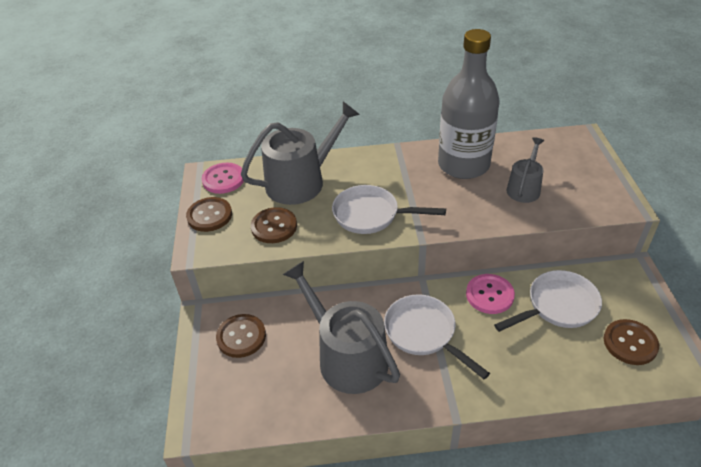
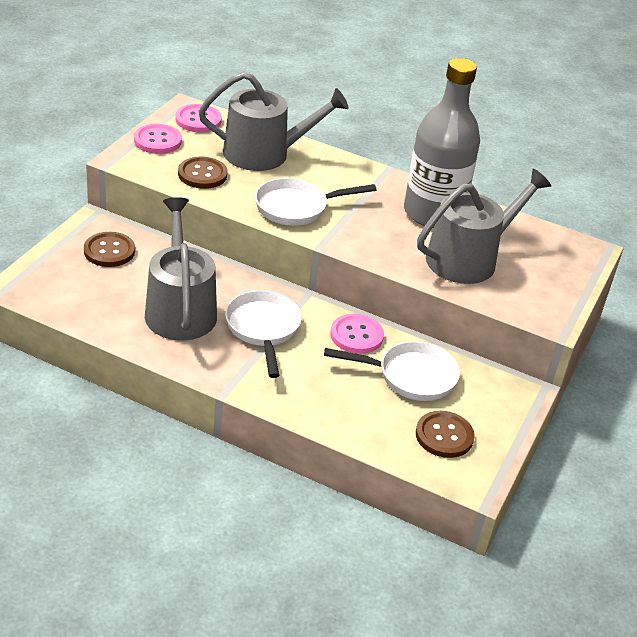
camera: 25 degrees right, 5 degrees down
brown button [186,197,232,232] -> pink button [134,124,182,154]
white pan [332,185,446,234] -> white pan turned 60 degrees counterclockwise [255,178,377,226]
grey watering can [507,137,544,203] -> grey watering can [417,169,551,284], size x1.81

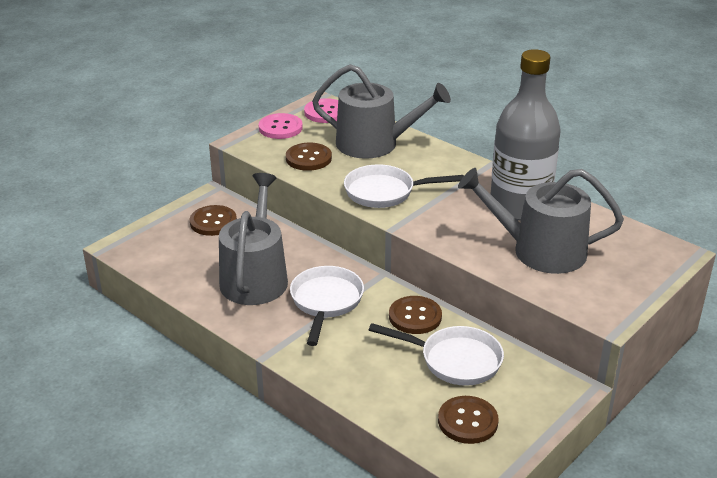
camera: 20 degrees right, 5 degrees down
pink button [330,314,384,354] -> brown button [389,296,442,334]
grey watering can [417,169,551,284] -> grey watering can turned 150 degrees counterclockwise [458,168,624,274]

